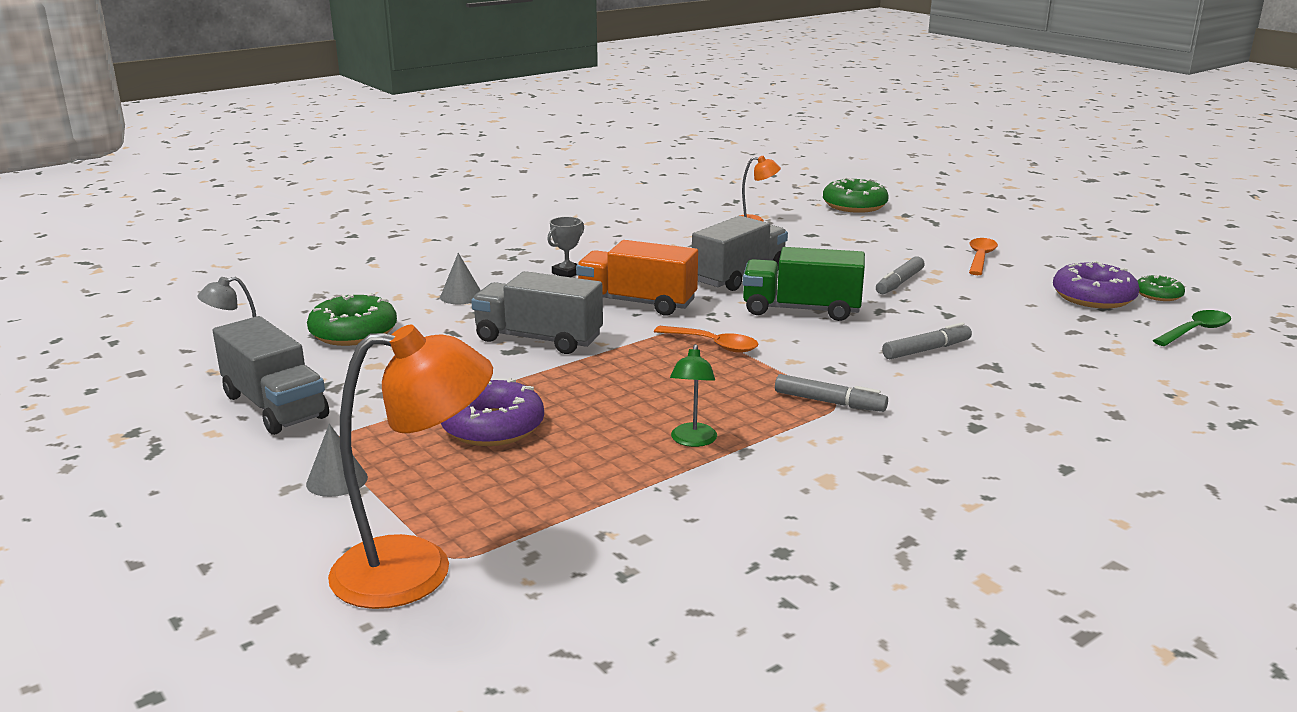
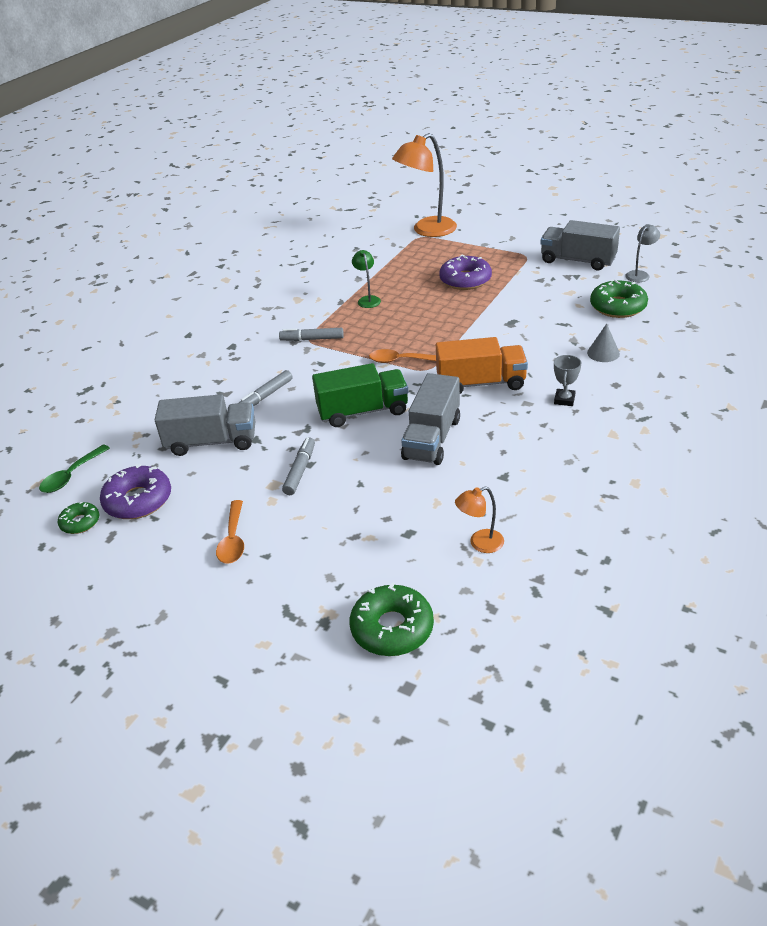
camera: 160 degrees right, 15 degrees up
grey cone [306,424,368,497] -> none
grey truck [471,271,603,354] -> grey truck moved to [155,394,255,456]

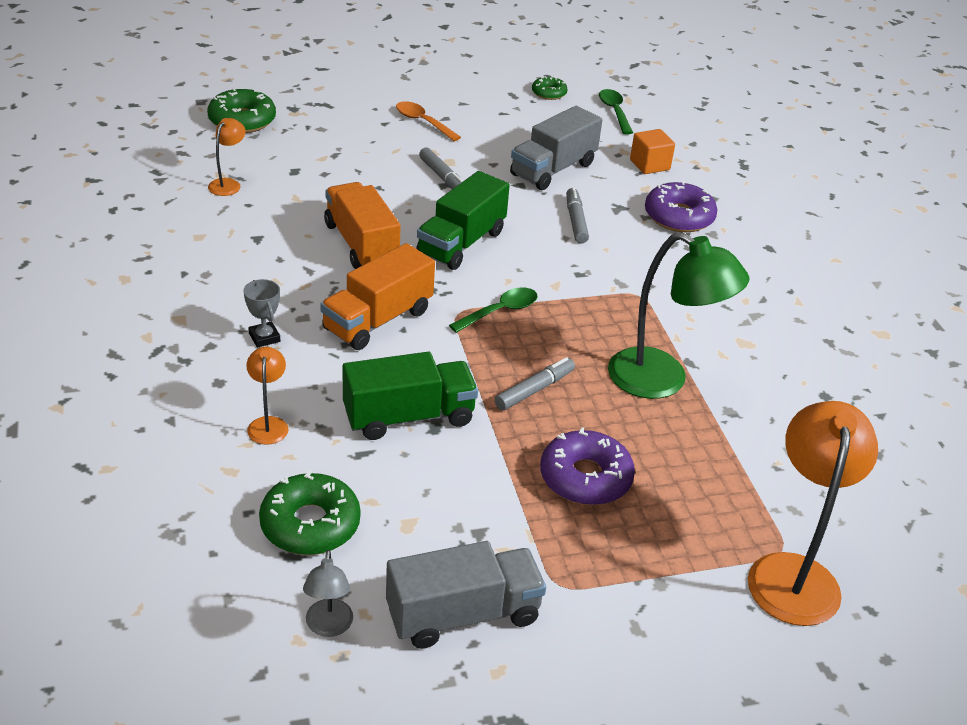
camera: 130 degrees right, 0 degrees up
purple donut [100,464,171,519] -> purple donut moved to [645,181,717,232]
grey marker [279,328,344,341] -> grey marker moved to [495,357,575,411]
green lamp [352,250,381,308] -> green lamp [608,232,749,399], size x2.08
orange spoon [369,349,436,363] -> green spoon [449,287,537,333]
grey truck [401,373,460,465] -> orange truck [324,182,401,269]
grey cone [587,324,620,362] -> orange lamp [246,347,289,445]
none -> green truck [343,352,478,440]
none -> orange cube [630,129,675,174]

